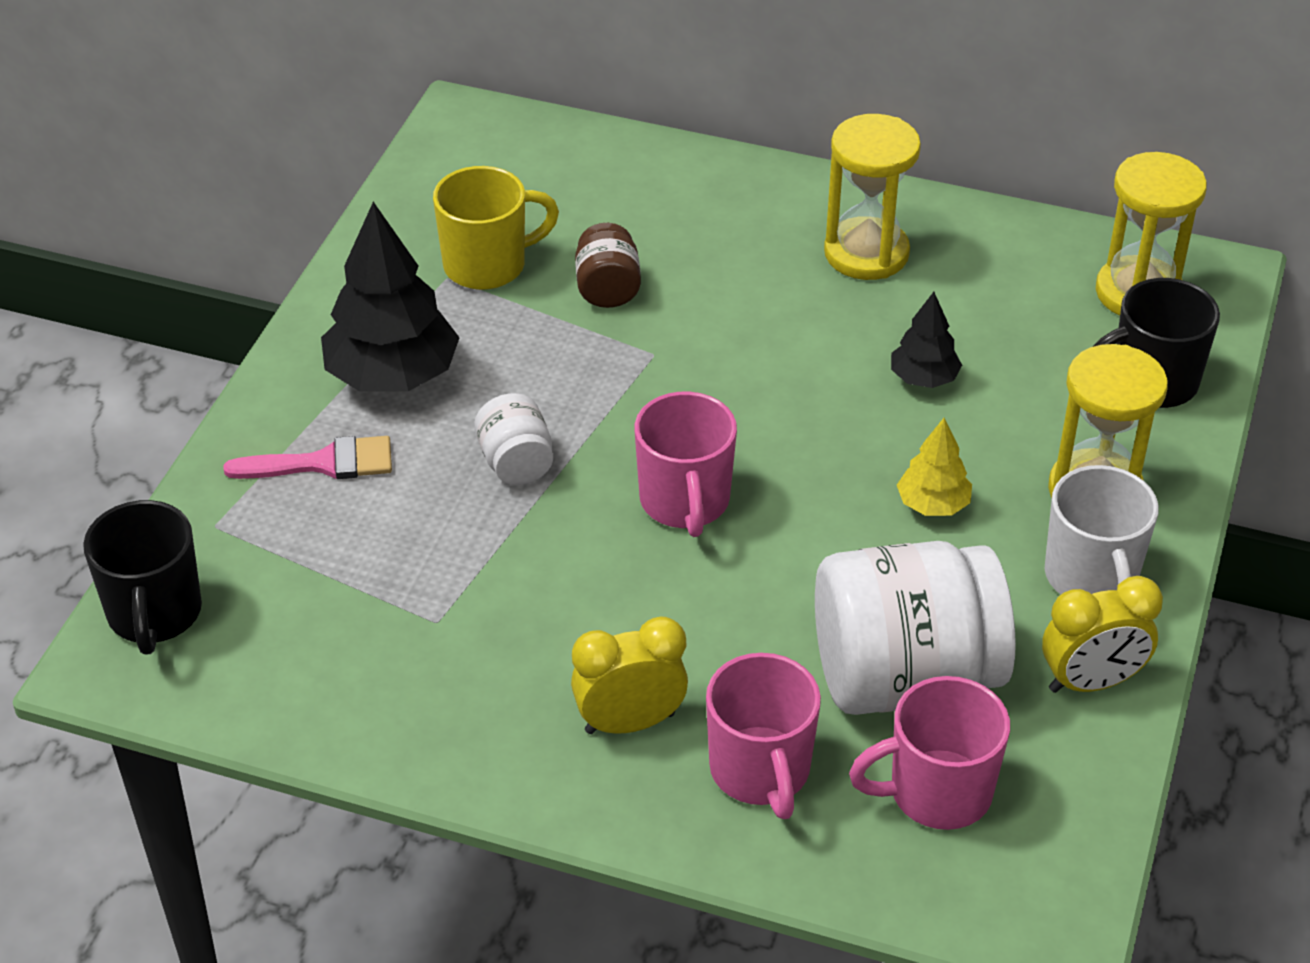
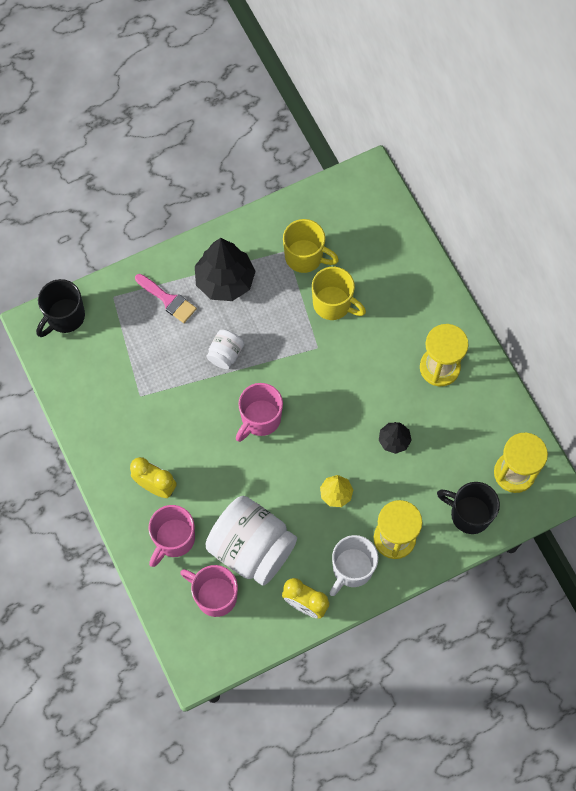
camera: 45 degrees right, 25 degrees up
brown jar [575,223,641,308] -> yellow mug [312,267,366,320]

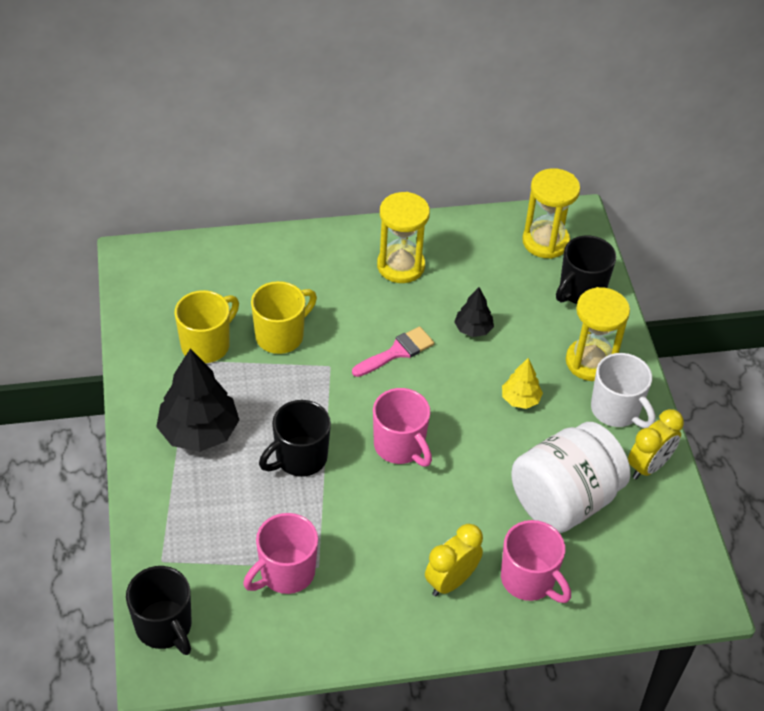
camera: 75 degrees left, 20 degrees down
pink brush [135,274,197,323] -> pink brush moved to [352,326,434,377]
pink mug [180,565,238,617] -> pink mug moved to [243,513,318,594]
white jar [207,329,244,369] -> black mug [259,400,331,477]

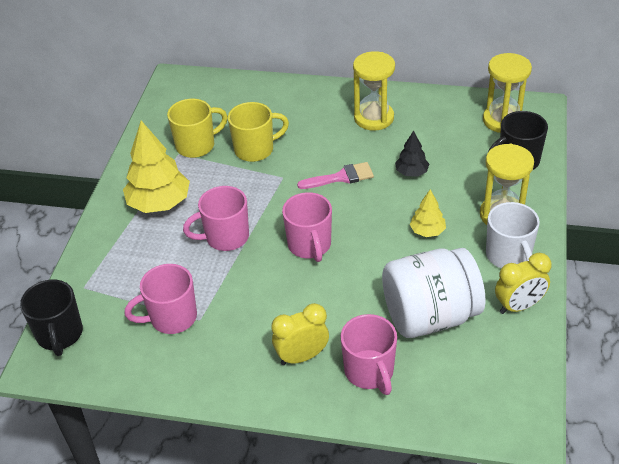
camera: 25 degrees right, 5 degrees down
black tree [156,348,239,452] -> yellow tree [123,121,190,213]
black mug [259,400,331,477] -> pink mug [183,186,249,251]

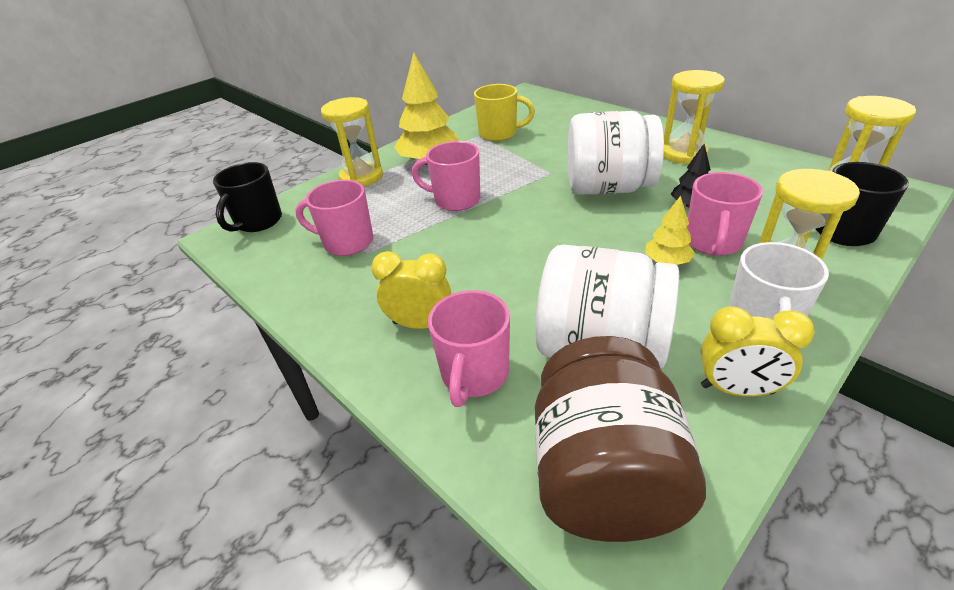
camera: 35 degrees right, 5 degrees down
yellow mug [228,102,289,162] -> none
pink mug [282,192,332,262] -> pink mug moved to [687,172,763,256]
pink brush [297,162,374,189] -> white jar [568,111,664,195]
none -> yellow hourglass [321,97,383,186]
none -> brown jar [535,336,706,542]

